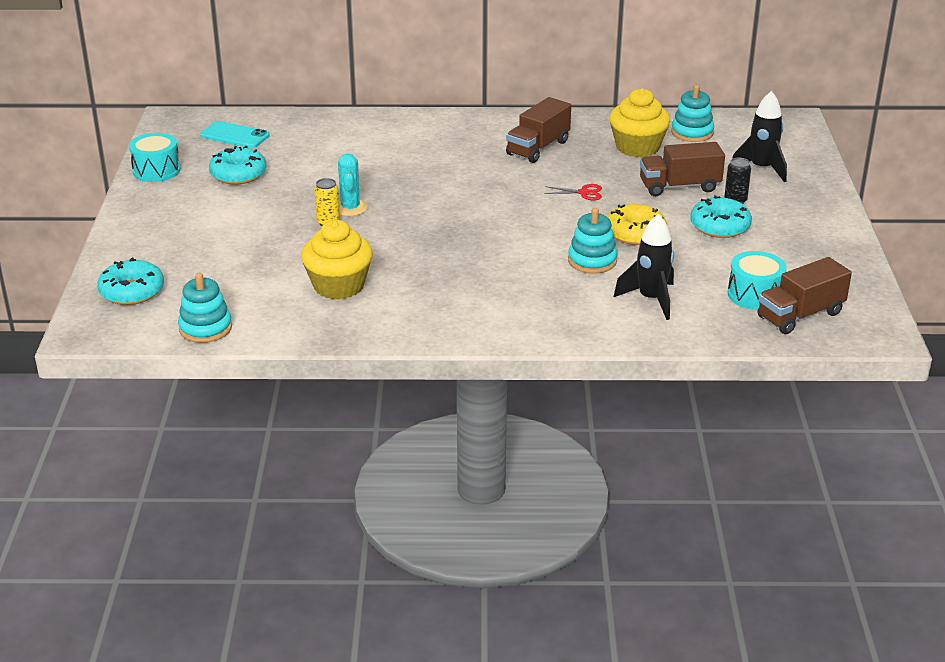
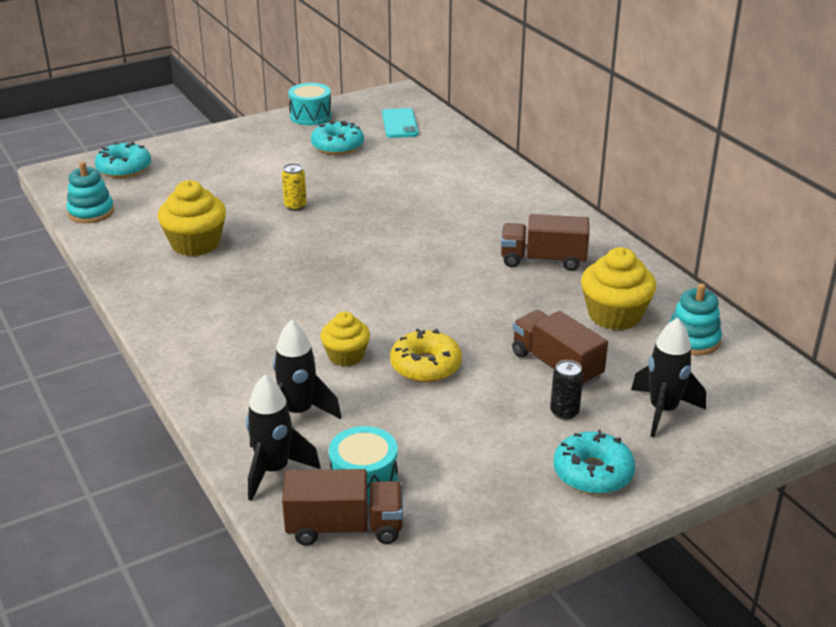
camera: 60 degrees right, 0 degrees up
turquoise cactus [338,153,367,216] -> none
red scissors [544,184,602,200] -> none
turquoise stacking toy [568,208,617,274] -> yellow cupcake [321,312,370,366]
turquoise donut [690,195,752,238] -> turquoise donut moved to [553,430,635,494]
brown truck [757,257,852,334] -> brown truck turned 150 degrees clockwise [282,469,403,546]
none -> black rocket [246,375,321,501]

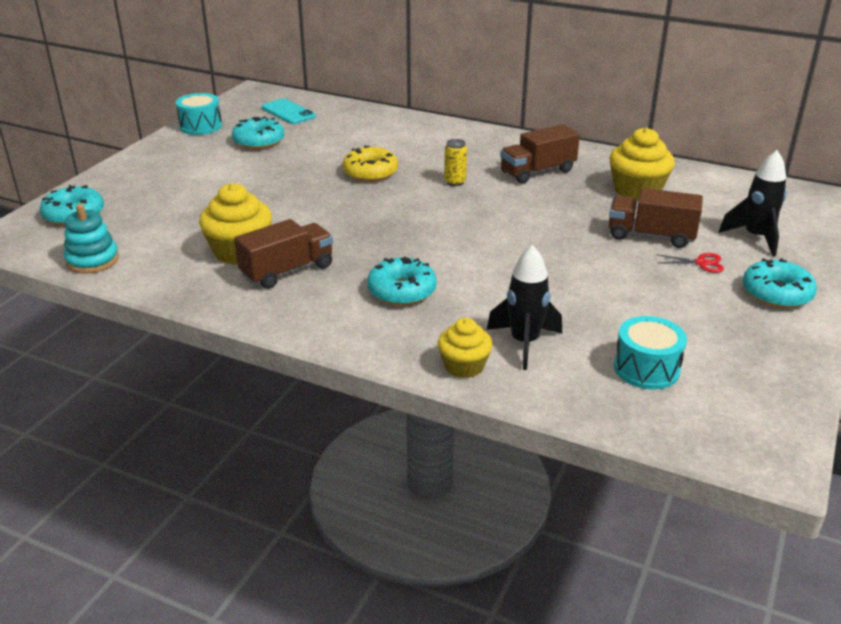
camera: 35 degrees left, 0 degrees up
black rocket [246,375,321,501] -> none
yellow can [282,163,307,211] -> yellow can moved to [444,139,467,186]
brown truck [282,469,403,546] -> brown truck moved to [234,219,333,289]
yellow cupcake [321,312,370,366] -> yellow cupcake moved to [438,318,493,378]
yellow donut [390,329,462,382] -> yellow donut moved to [342,145,398,182]
black can [550,360,583,420] -> red scissors [656,253,724,273]
turquoise stacking toy [668,283,722,355] -> none
none -> turquoise donut [367,257,437,306]

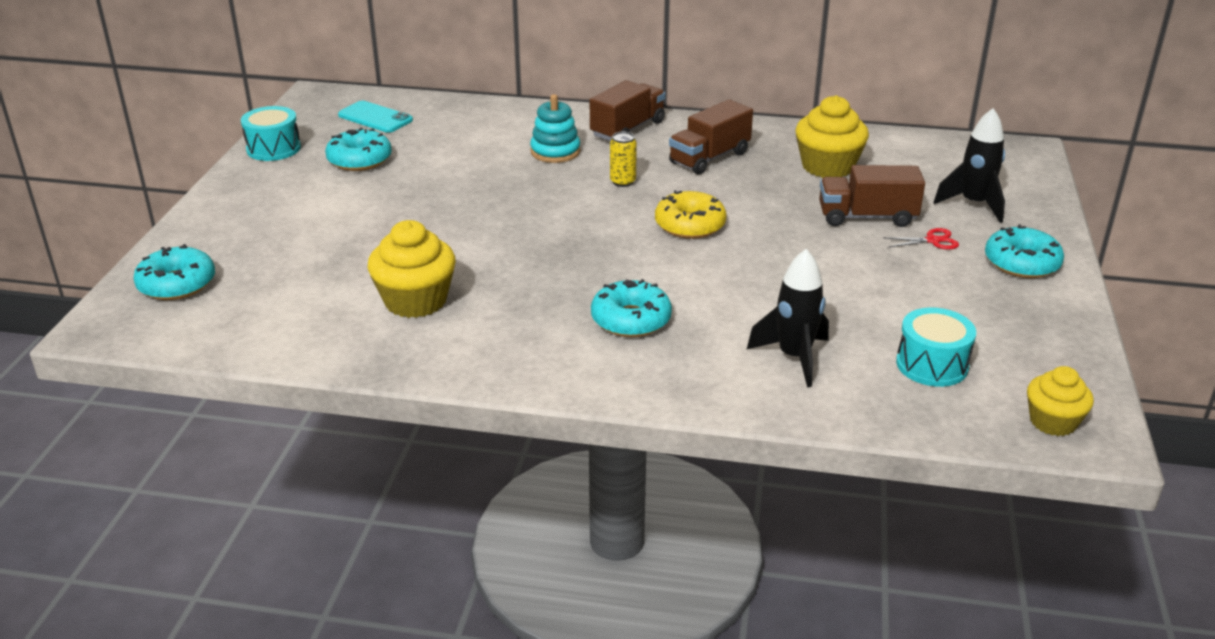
camera: 15 degrees left, 0 degrees up
turquoise stacking toy [64,204,119,274] -> turquoise stacking toy moved to [530,94,580,163]
brown truck [234,219,333,289] -> brown truck moved to [590,80,665,141]
yellow donut [342,145,398,182] -> yellow donut moved to [655,190,726,239]
yellow cupcake [438,318,493,378] -> yellow cupcake moved to [1027,366,1094,436]

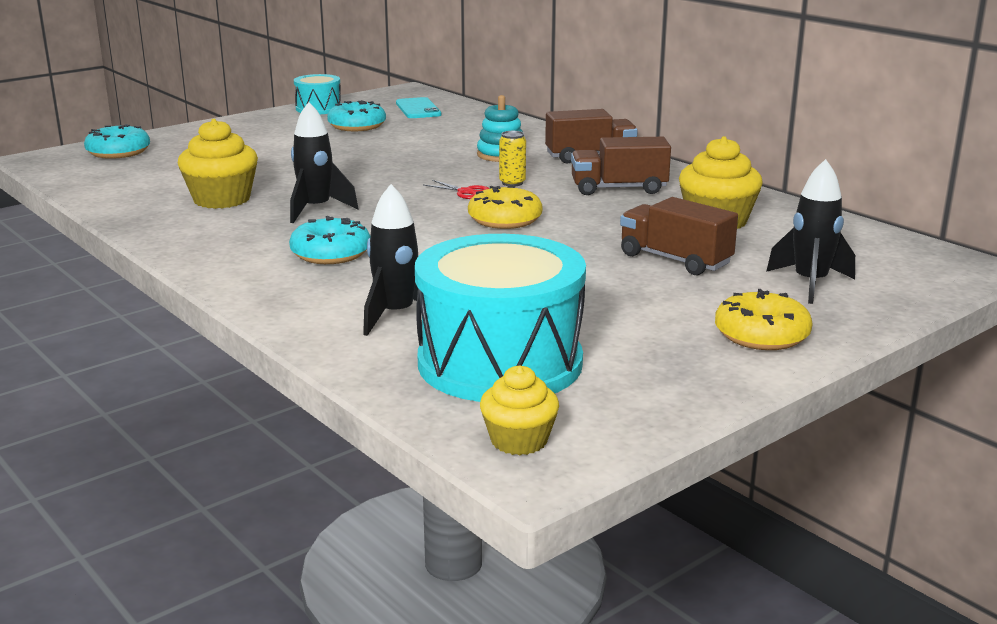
camera: 40 degrees right, 10 degrees down
red scissors [883,228,959,250] -> red scissors moved to [424,180,489,199]
turquoise drum [896,307,976,387] -> turquoise drum [415,234,586,402], size x2.00
turquoise donut [985,224,1064,278] -> yellow donut [715,289,812,350]
none -> black rocket [290,102,359,223]

